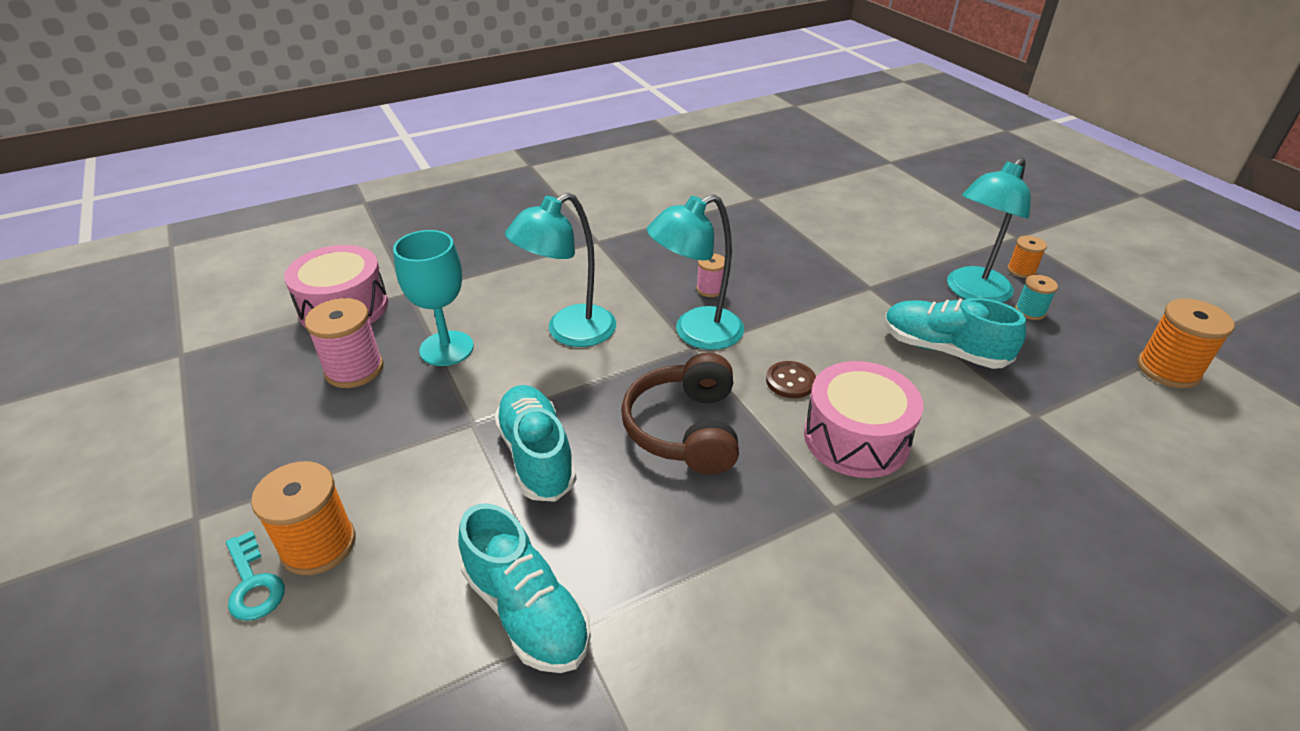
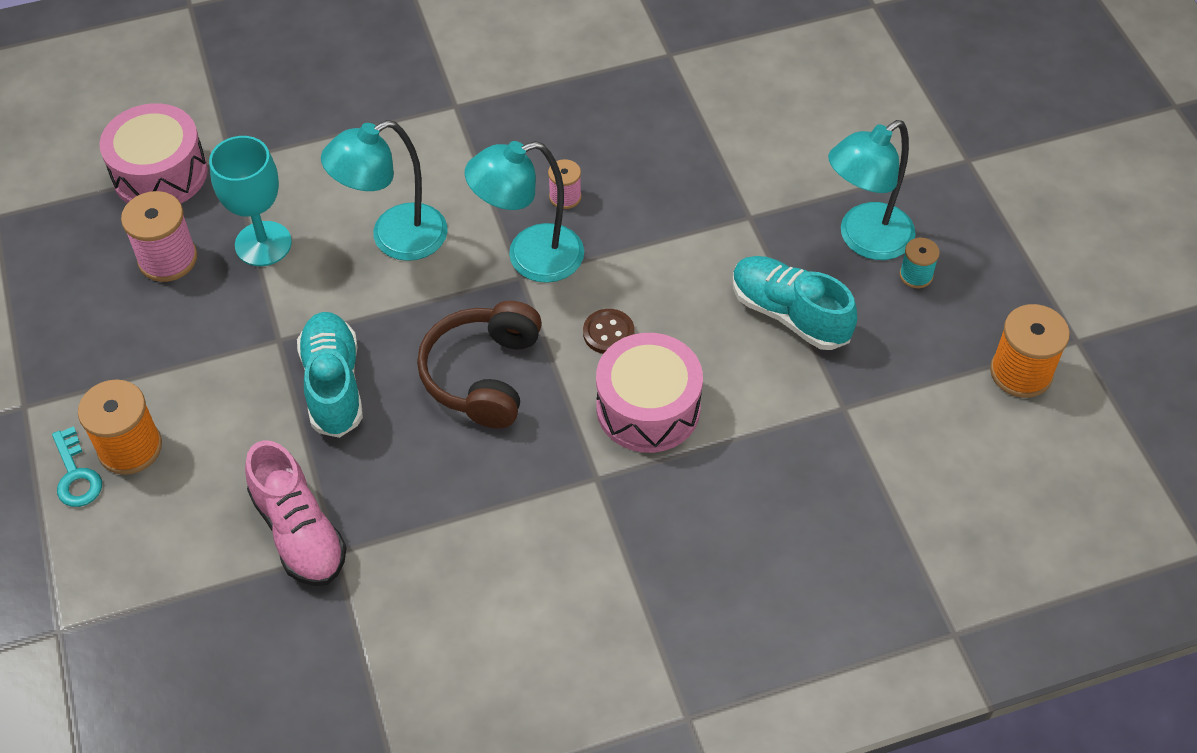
camera: 10 degrees right, 15 degrees up
turquoise shoe [458,503,591,673] -> pink shoe [245,440,346,586]
orange spool [1007,236,1047,278] -> none

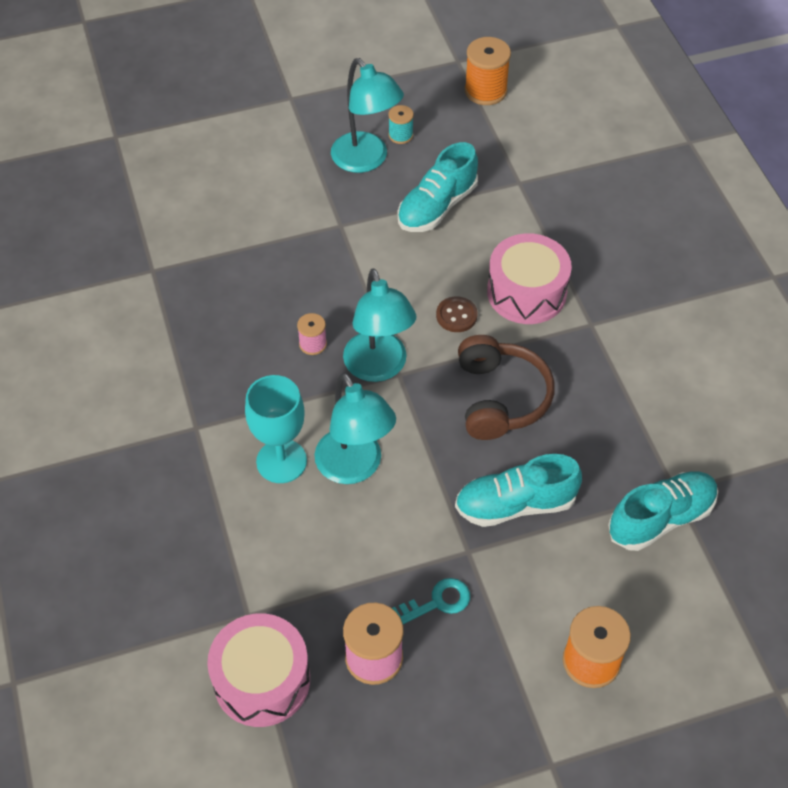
camera: 90 degrees left, 0 degrees up
turquoise key [52,426,102,507] -> turquoise key moved to [392,578,470,624]
turquoise goblet [209,136,292,266] -> turquoise goblet moved to [245,375,307,483]
pink shoe [245,440,346,586] -> turquoise shoe [608,472,718,551]
brown headphones [417,301,542,428] -> brown headphones turned 105 degrees counterclockwise [458,335,554,440]

